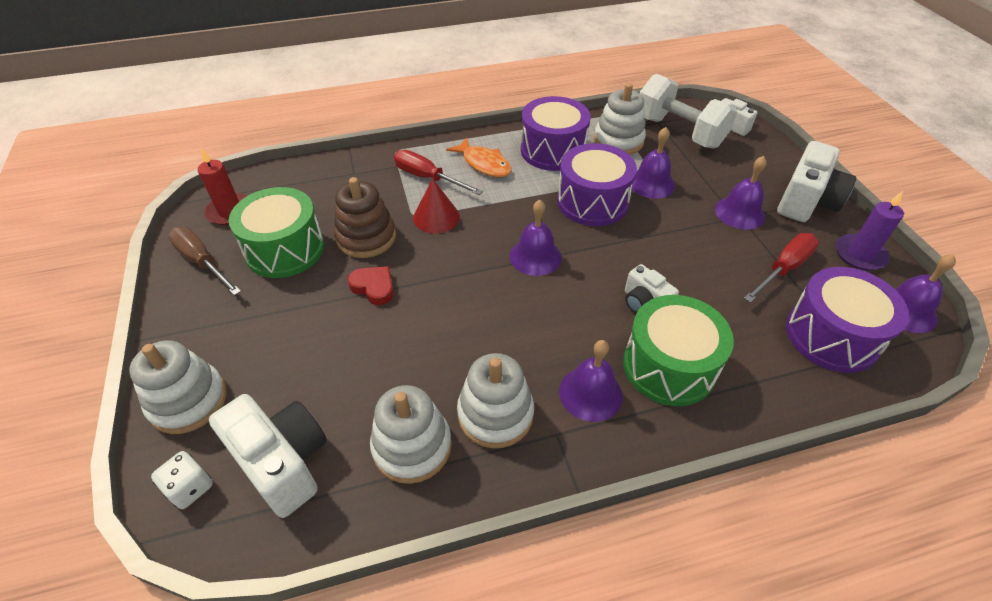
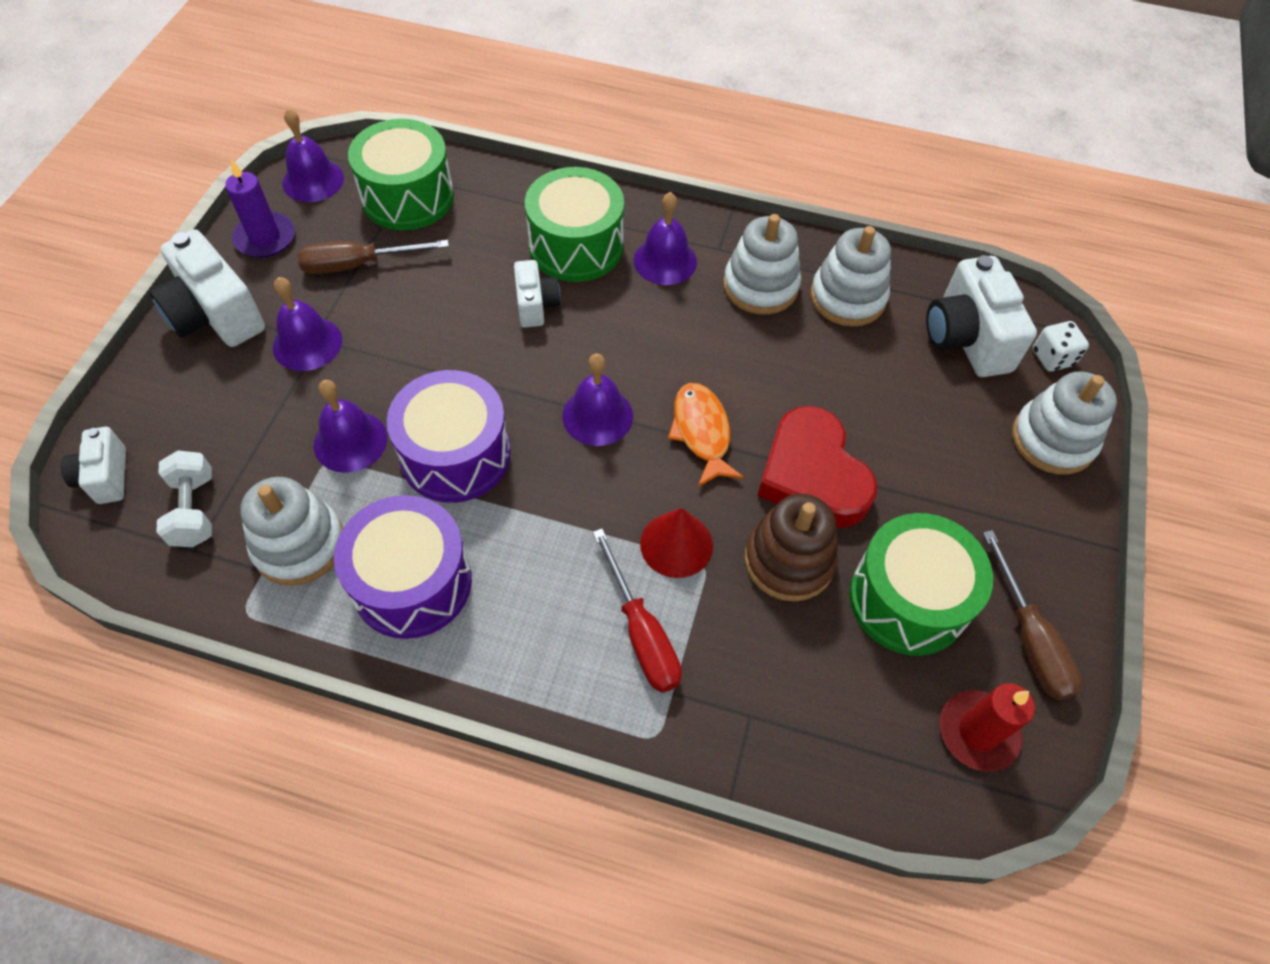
camera: 150 degrees left, 10 degrees up
red heart [347,266,394,305] -> red heart [757,406,877,528], size x1.93
orange fish [446,137,511,177] -> orange fish moved to [668,383,744,487]
white dumbbell [639,74,737,149] -> white dumbbell [157,451,212,547], size x0.56
red screwdriver [744,233,819,303] -> brown screwdriver [297,240,449,274]
white camera [777,141,856,222] -> white camera turned 105 degrees counterclockwise [149,229,265,347]
purple drum [786,267,909,373] -> green drum [348,119,454,230]

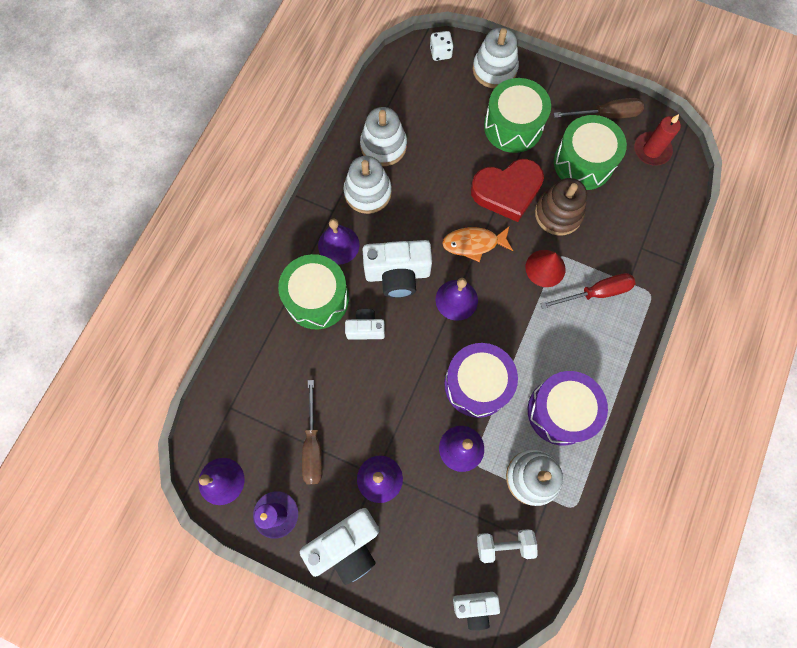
camera: 80 degrees left, 15 degrees up
green drum [348,119,454,230] -> green drum moved to [484,78,551,153]
white camera [926,255,1037,377] -> white camera moved to [363,240,432,298]

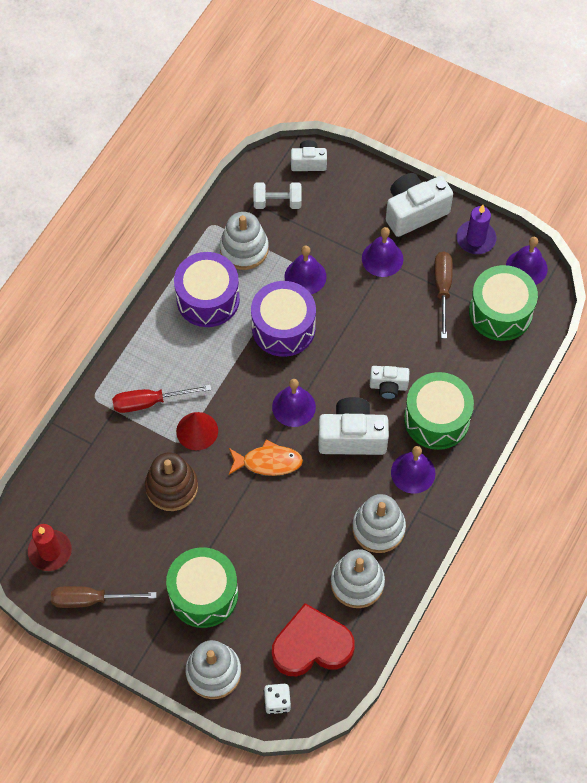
camera: 175 degrees left, 10 degrees down
red heart [471,159,544,222] -> red heart moved to [272,603,355,676]
green drum [554,115,627,190] -> green drum moved to [469,265,538,341]

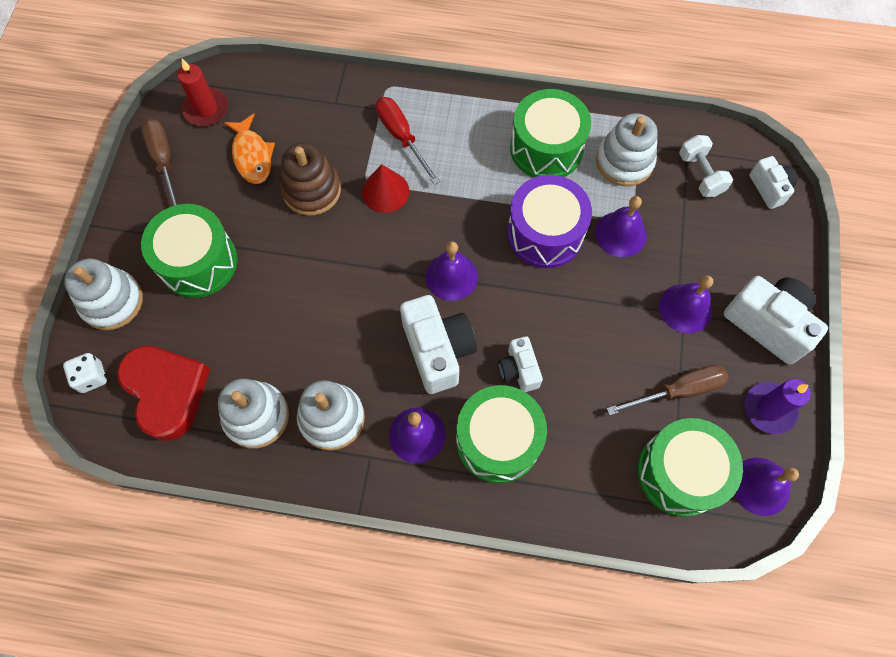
camera: 70 degrees right, 5 degrees up
purple drum [174,252,240,327] -> green drum [510,89,591,178]
orange fish [229,439,303,476] -> orange fish moved to [224,114,275,184]

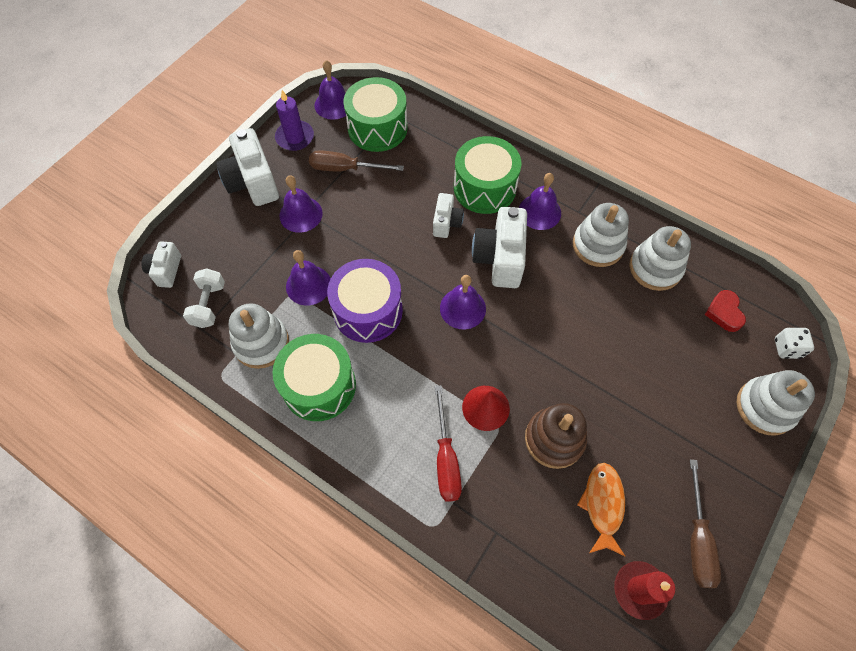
camera: 155 degrees left, 5 degrees down
red heart [117,346,210,441] -> red heart [704,290,746,332], size x0.52
green drum [141,204,237,298] -> none

